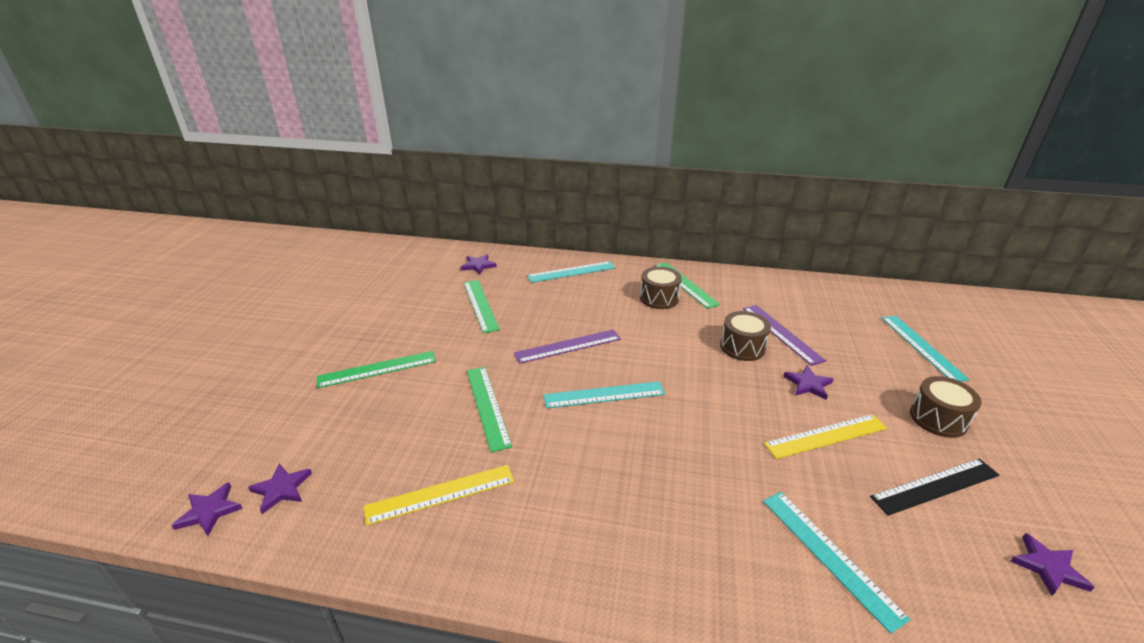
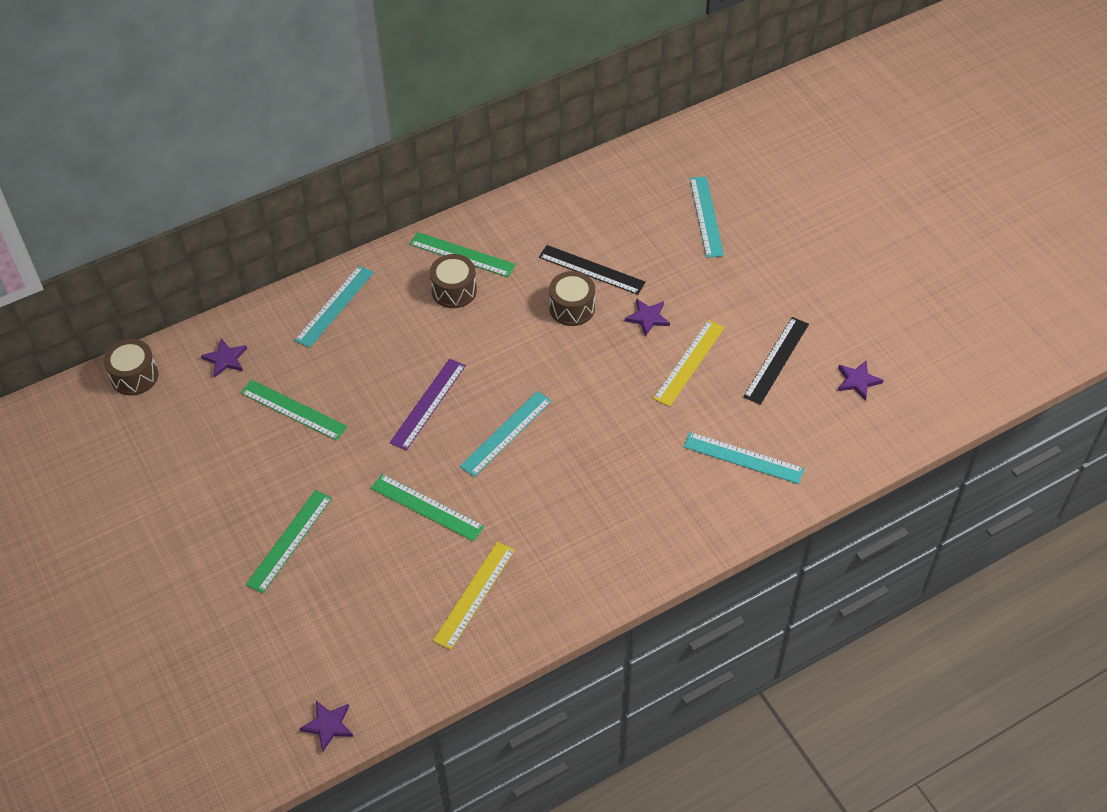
camera: 40 degrees left, 20 degrees up
purple star [248,463,312,514] -> none
purple ruler [743,305,826,366] -> black ruler [539,245,646,295]
turquoise ruler [881,316,970,382] -> turquoise ruler turned 45 degrees clockwise [690,176,724,258]
brown drum [910,376,982,438] -> brown drum moved to [103,339,158,396]

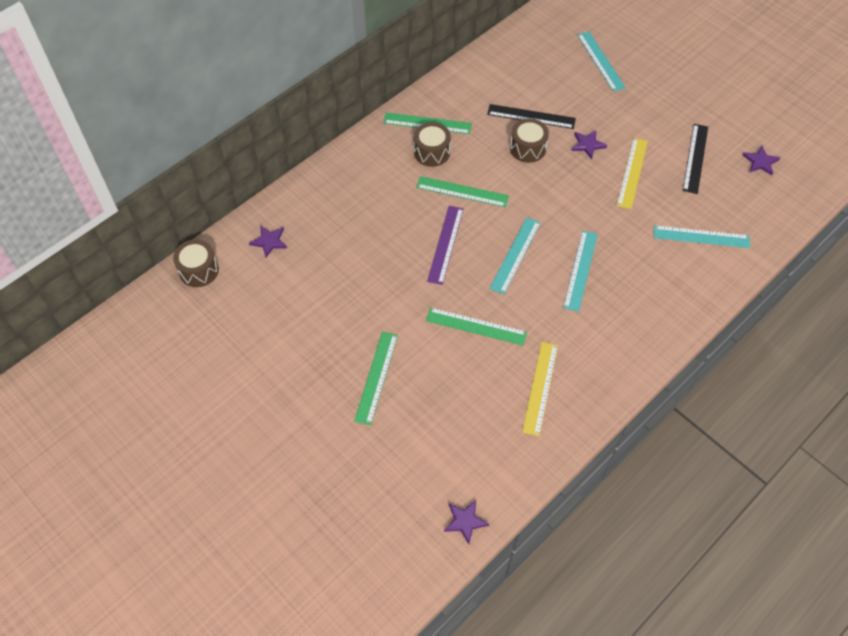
camera: 15 degrees left, 5 degrees up
green ruler [240,380,348,441] -> green ruler moved to [416,176,509,207]
turquoise ruler [294,265,374,348] -> turquoise ruler moved to [563,230,598,312]

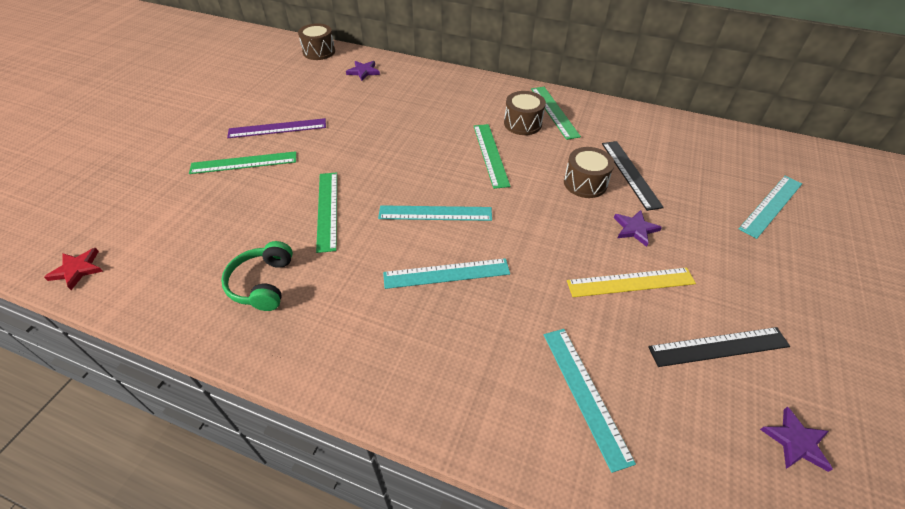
camera: 65 degrees right, 10 degrees down
purple ruler [427,206,464,285] -> purple ruler moved to [227,118,326,138]
purple star [444,500,489,544] -> red star [44,248,103,290]
yellow ruler [522,342,558,436] -> green headphones [221,241,293,311]

